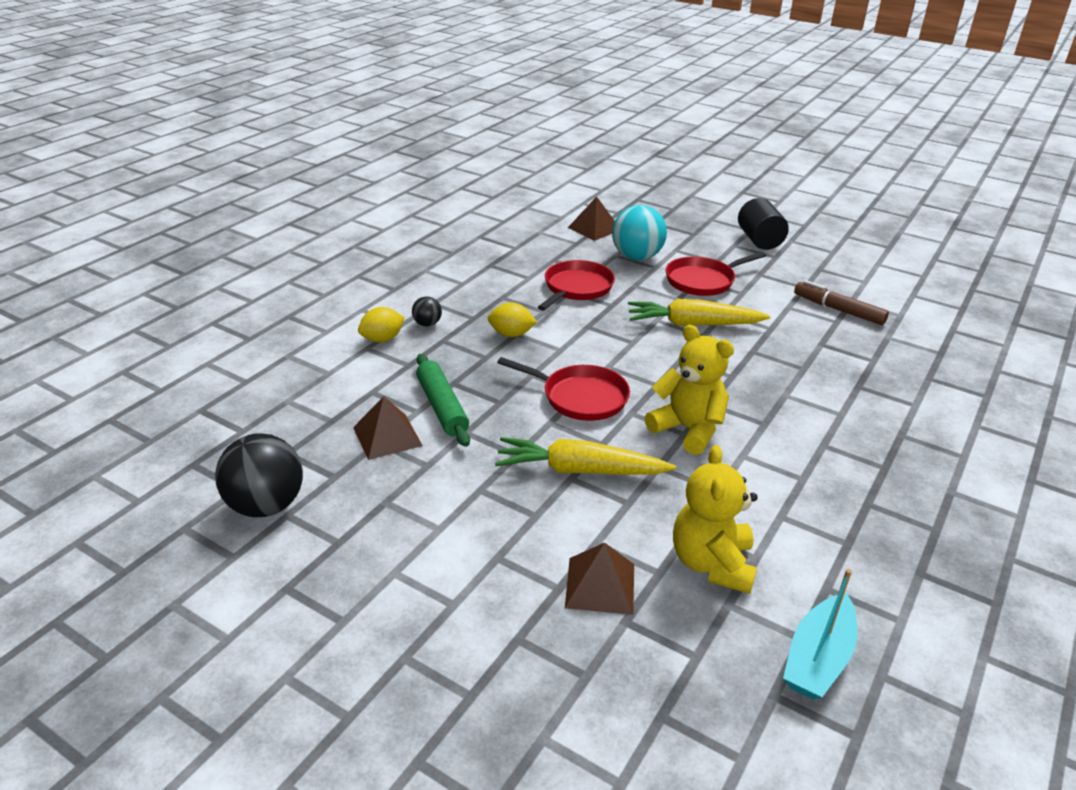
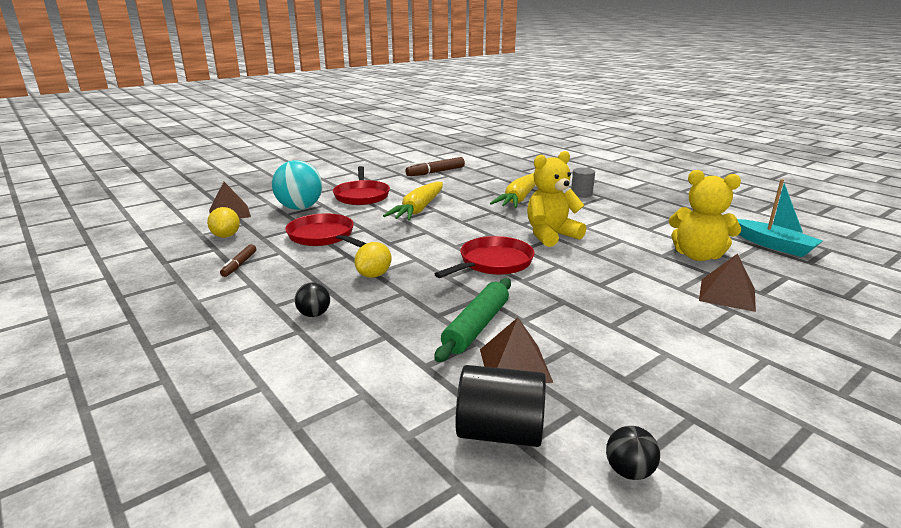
camera: 70 degrees left, 10 degrees down
black ball [215,433,303,517] -> black ball [606,426,660,480], size x0.48
yellow lemon [358,307,405,343] -> yellow lemon moved to [207,207,240,238]
green rolling pin [416,354,470,447] -> green rolling pin turned 60 degrees counterclockwise [434,278,511,362]
yellow carrot [495,437,676,475] -> yellow carrot moved to [490,173,536,208]
black cylinder [738,198,789,250] -> black cylinder moved to [455,365,546,447]
none -> brown marker [220,244,256,277]
none -> grey cylinder [571,168,595,198]

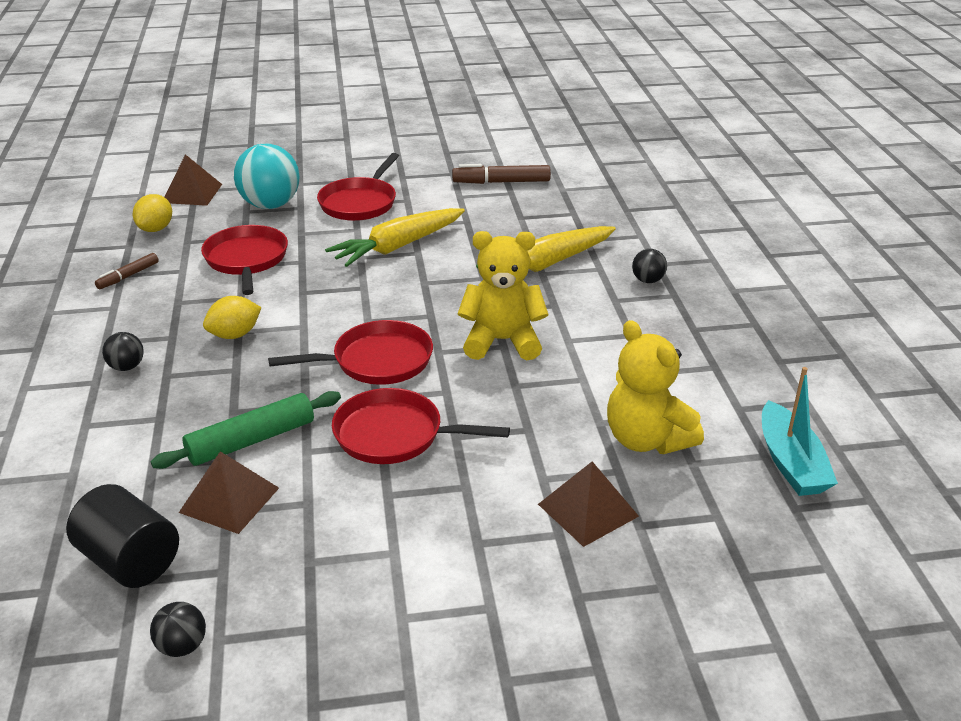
camera: 30 degrees right, 10 degrees up
grey cylinder [571,168,595,198] -> black ball [632,249,667,283]
none -> red pan [332,388,510,464]

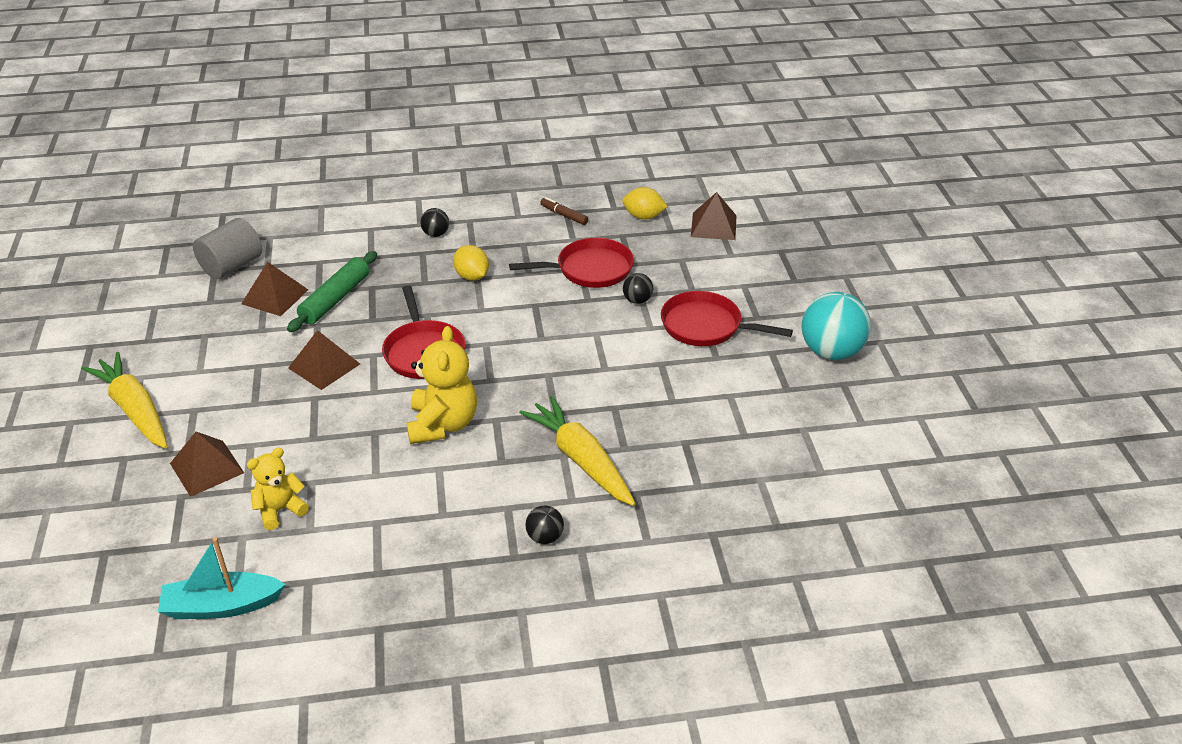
camera: 90 degrees right, 5 degrees up
black cylinder [66,484,179,588] -> grey cylinder [193,218,262,279]
black ball [150,602,206,657] -> black ball moved to [623,273,653,304]
green rolling pin [151,391,341,469] -> green rolling pin turned 60 degrees clockwise [287,251,377,332]
turquoise ball [234,144,299,209] -> turquoise ball moved to [801,292,871,360]
yellow carrot [325,208,465,267] -> yellow carrot moved to [81,352,167,448]
red pan [332,388,510,464] -> brown pyramid [288,330,360,390]
brown marker [452,164,551,184] -> none
yellow teddy bear [607,320,704,454] -> yellow teddy bear [247,448,309,530], size x0.63

